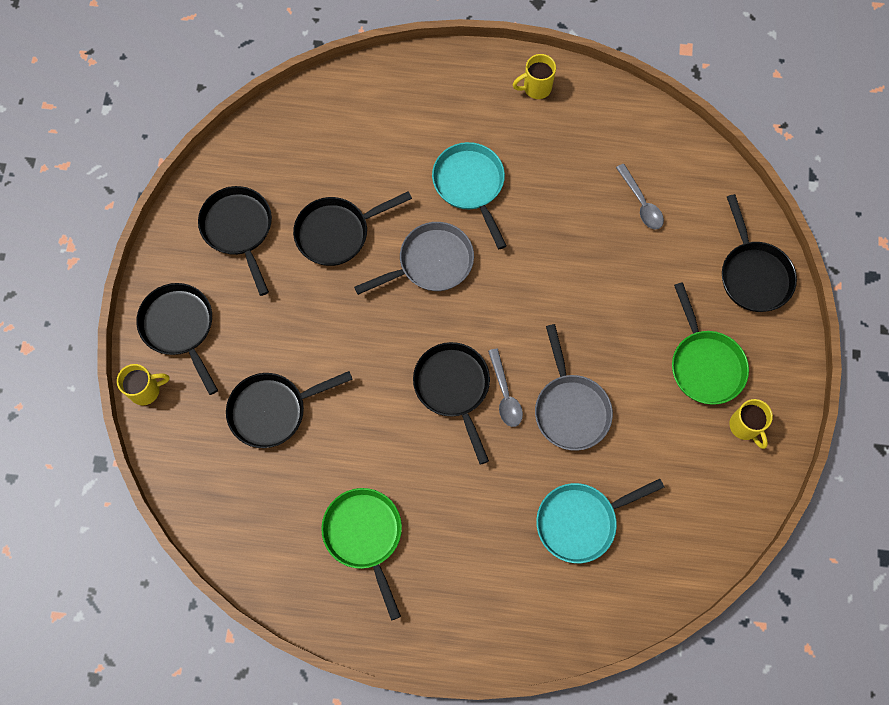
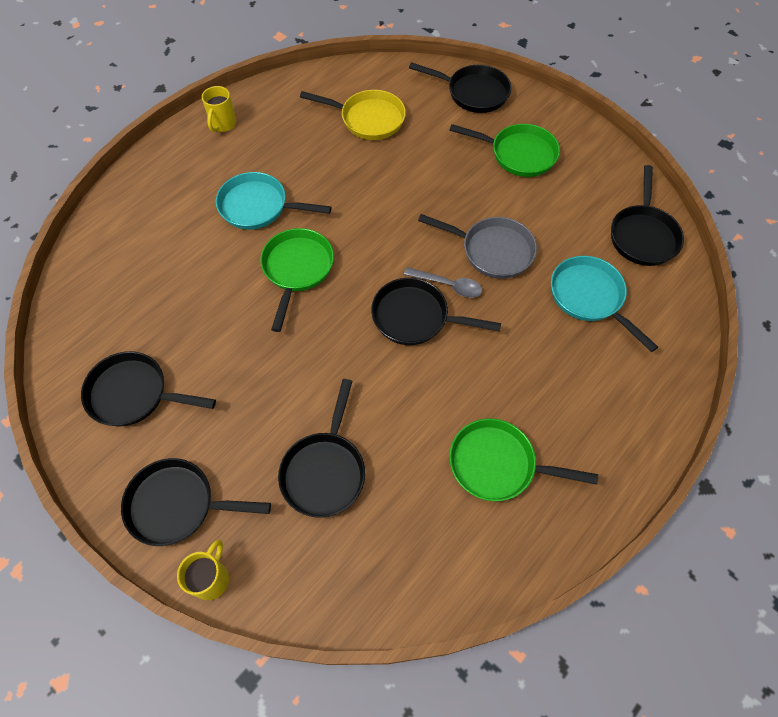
camera: 55 degrees left, 10 degrees down
black pan [293,191,412,266] -> black pan moved to [611,165,684,266]
grey pan [354,222,474,295] -> green pan [260,228,334,332]
turquoise pan [536,479,664,563] -> turquoise pan turned 135 degrees clockwise [551,256,658,352]
grey spoon [616,164,664,229] -> yellow pan [300,90,406,140]
yellow mug [729,399,773,449] -> none

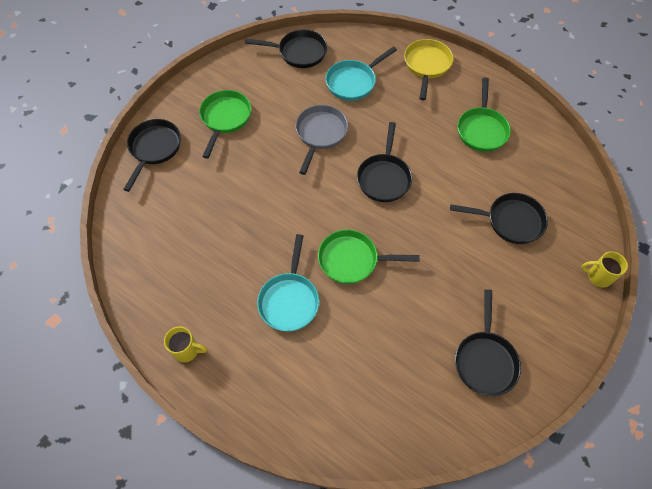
camera: 95 degrees left, 0 degrees up
black pan [121,458,271,546] -> none
yellow pan [300,90,406,140] -> yellow pan moved to [404,39,453,100]
grey spoon [404,267,482,298] -> none

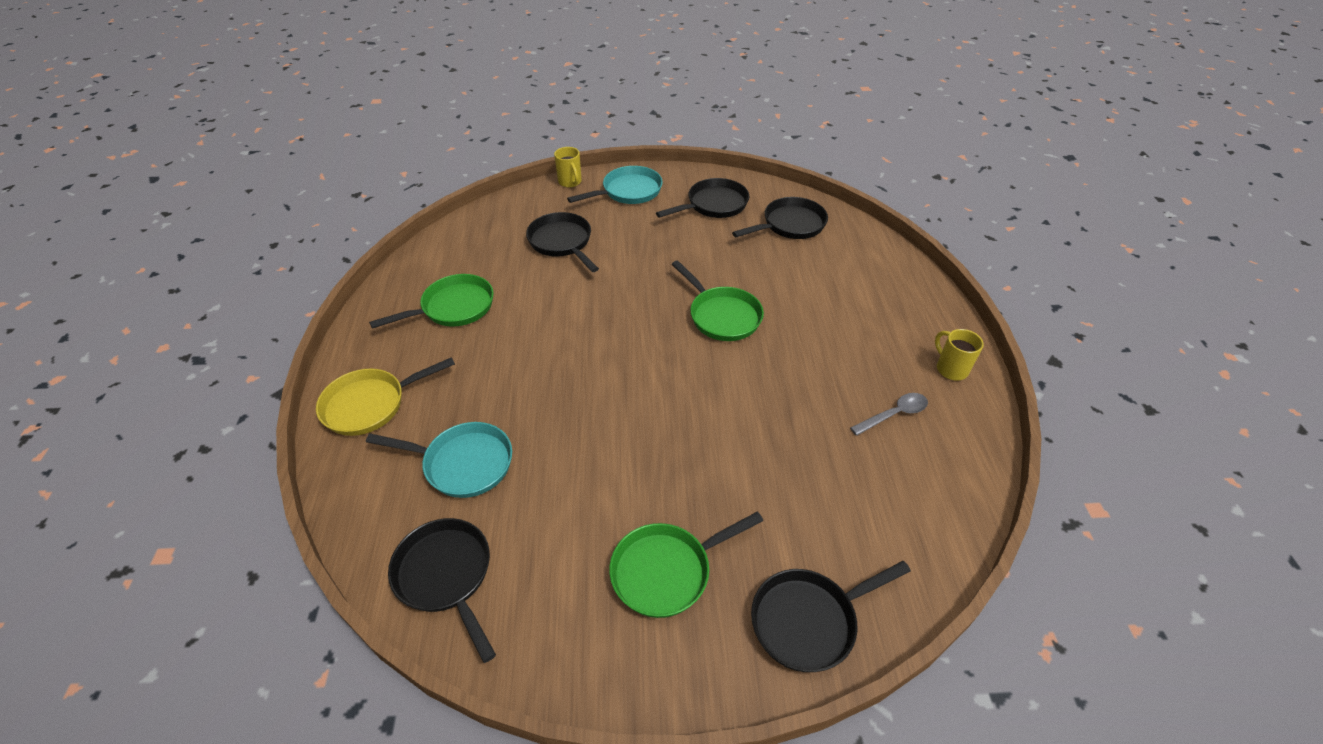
camera: 130 degrees left, 15 degrees down
turquoise pan [257,234,319,331] -> turquoise pan moved to [567,166,663,204]
grey pan [295,105,348,175] -> none
black pan [357,122,412,202] -> black pan moved to [732,197,828,239]
none -> grey spoon [850,393,928,436]

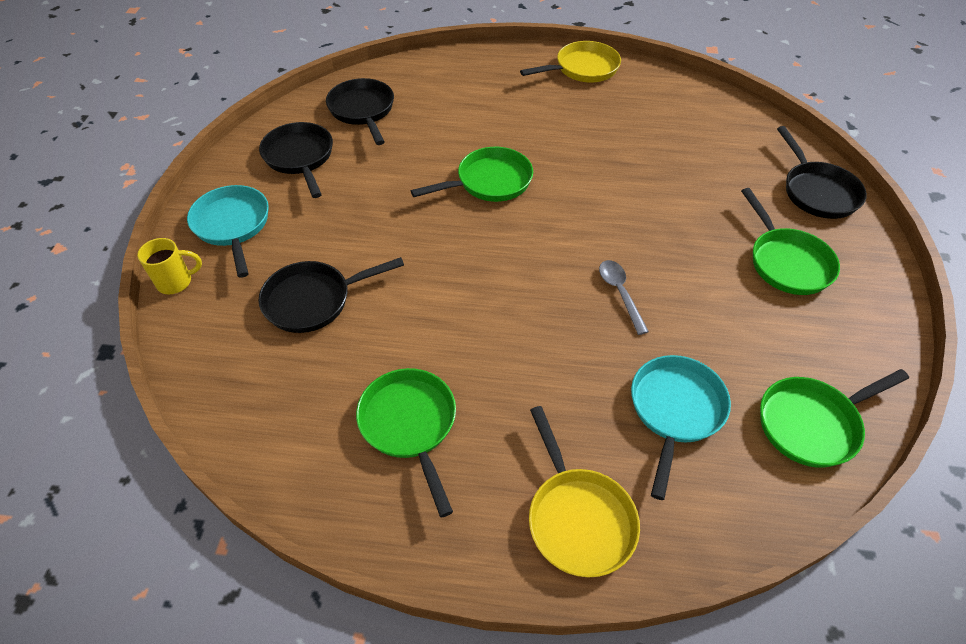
camera: 80 degrees left, 5 degrees up
black pan [388,518,496,663] -> green pan [760,369,909,468]
grey spoon [850,393,928,436] -> grey spoon moved to [599,260,649,335]
yellow mug [935,329,984,381] -> yellow pan [520,41,621,82]

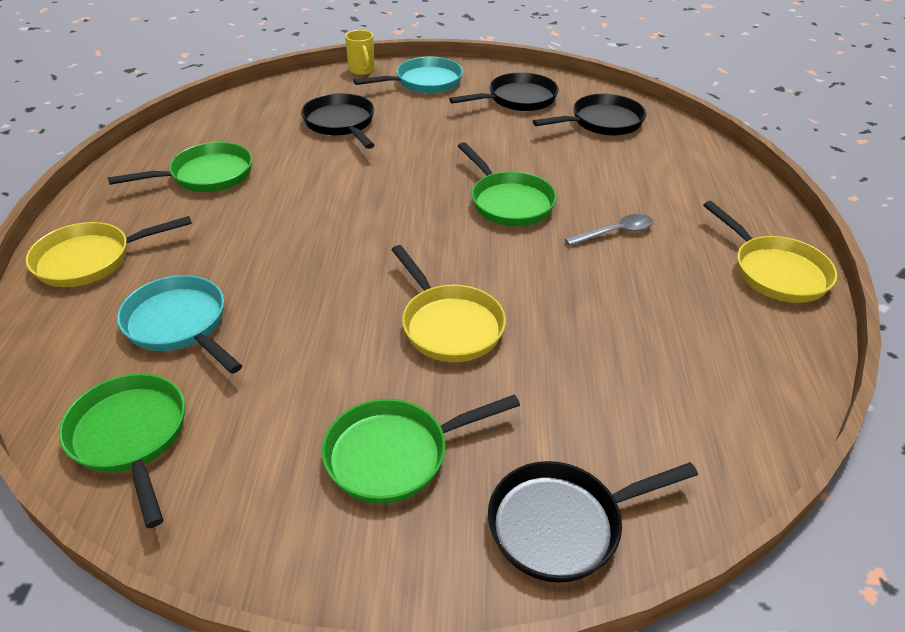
camera: 85 degrees right, 10 degrees down
grey spoon [599,260,649,335] -> grey spoon moved to [565,214,654,246]
turquoise pan [631,355,731,500] -> turquoise pan turned 150 degrees counterclockwise [117,275,242,374]
none -> yellow pan [391,245,506,362]

